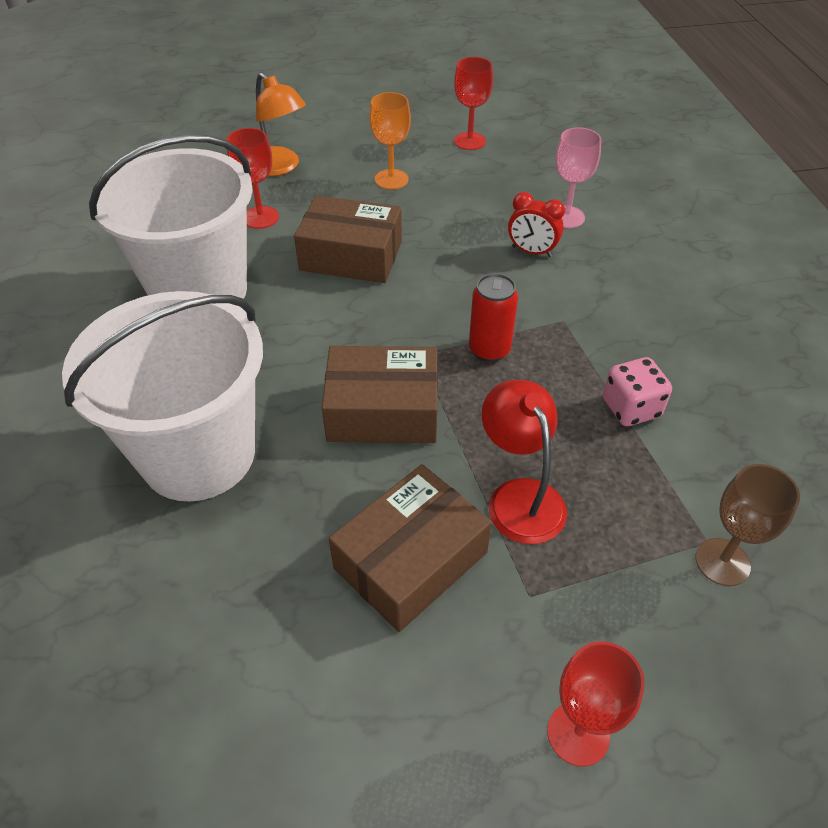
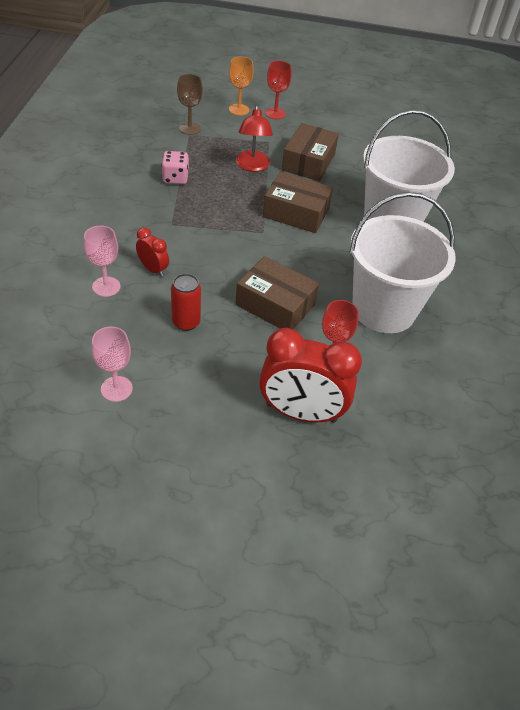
camera: 165 degrees left, 0 degrees up
orange lamp [256,72,306,176] -> red clock [259,328,362,423]
brown box [329,464,492,632] -> brown box turned 45 degrees counterclockwise [282,123,339,181]
orange goblet [369,92,411,189] -> orange goblet moved to [229,56,254,116]
red goblet [454,57,493,150] -> pink goblet [92,327,133,402]
red can [469,273,518,362] -> red can moved to [171,274,201,331]

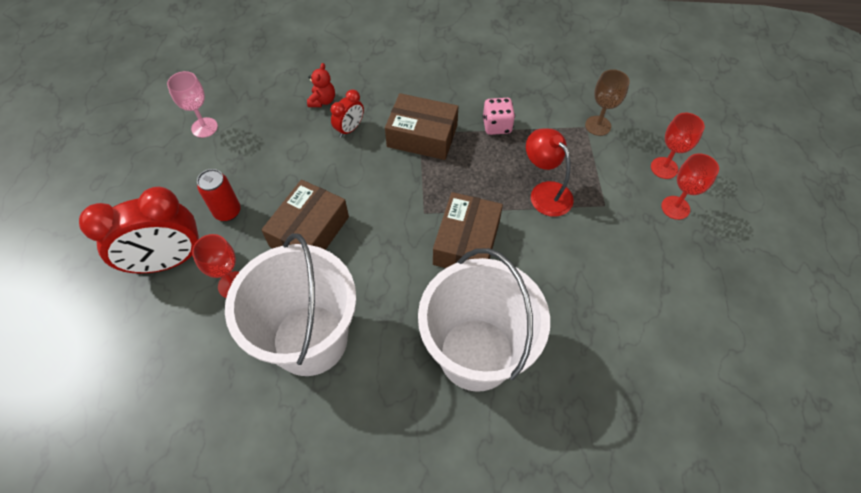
camera: 90 degrees right, 10 degrees up
pink goblet [84,225,121,297] -> red teddy bear [307,63,335,107]
red can [171,274,201,331] -> red can moved to [197,169,241,221]
orange goblet [229,56,254,116] -> red goblet [651,113,705,179]
red lamp [236,105,273,171] -> red lamp turned 60 degrees clockwise [526,128,574,217]
red clock [259,328,362,423] -> red clock turned 120 degrees counterclockwise [79,187,199,274]
brown box [282,123,339,181] -> brown box moved to [385,93,458,160]

